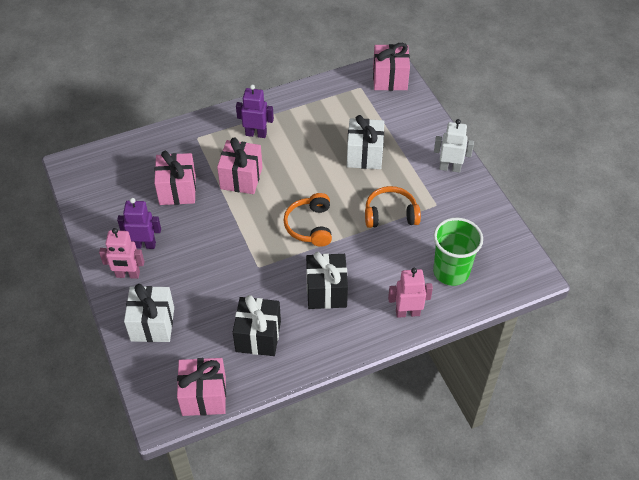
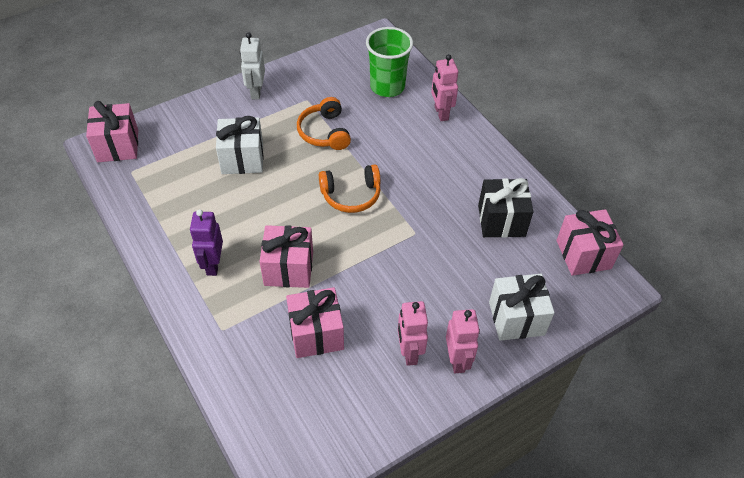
camera: 100 degrees left, 0 degrees up
purple robot [117,198,161,249] -> pink robot [398,301,428,366]
black gift [306,252,348,309] -> none

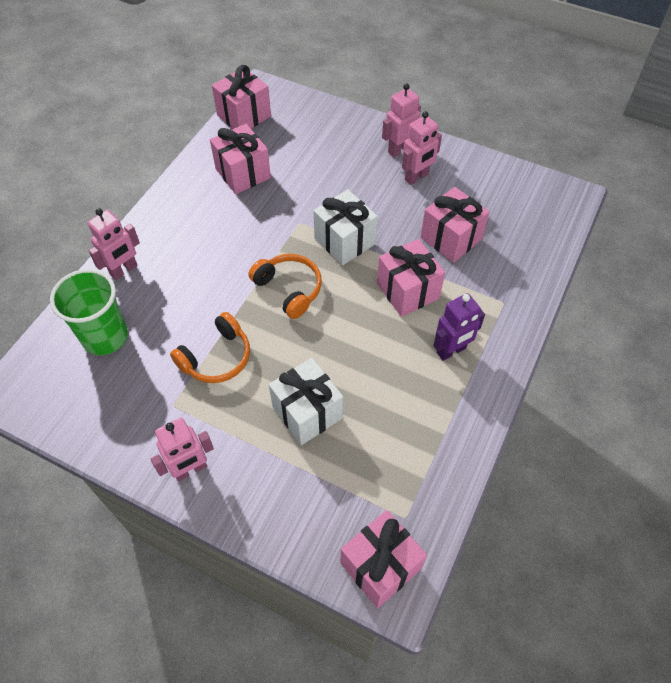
camera: 120 degrees left, 5 degrees up
white robot [240,32,265,100] -> pink robot [151,418,214,481]
black gift [478,178,533,238] -> pink gift [210,124,271,194]
white gift [489,274,555,341] -> white gift moved to [313,189,378,265]

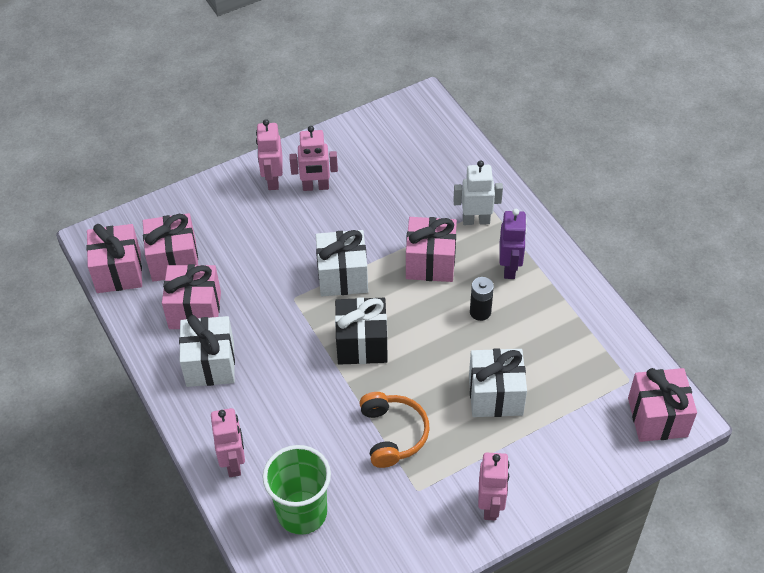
camera: 55 degrees left, 5 degrees down
orange headphones [248,254,322,319] -> black gift [335,297,388,365]
pink robot [402,111,442,185] -> pink robot turned 90 degrees clockwise [289,126,338,191]
pink gift [421,187,490,263] -> pink gift moved to [143,213,198,282]
none -> white gift [179,315,235,387]
none -> white robot [453,160,503,225]
none -> black battery [470,277,494,321]

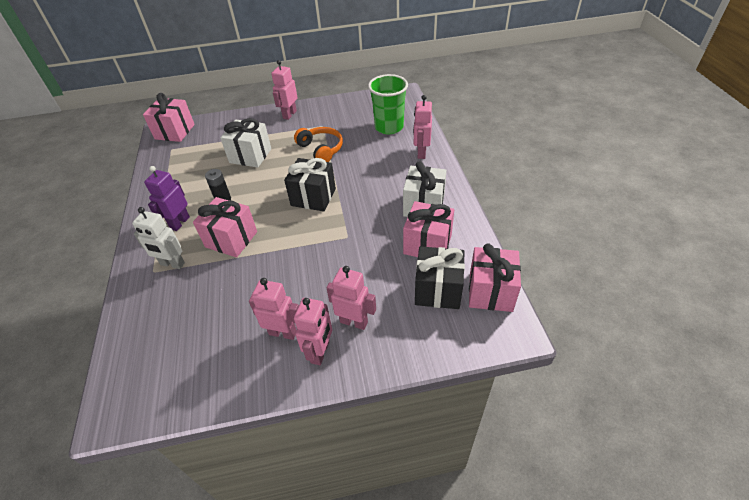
camera: 160 degrees left, 5 degrees down
pink gift [143,213,198,282] -> black gift [415,246,465,309]
white gift [316,230,368,296] -> none
orange headphones [359,392,430,468] -> orange headphones turned 135 degrees clockwise [294,127,343,162]
none -> pink robot [327,266,376,330]

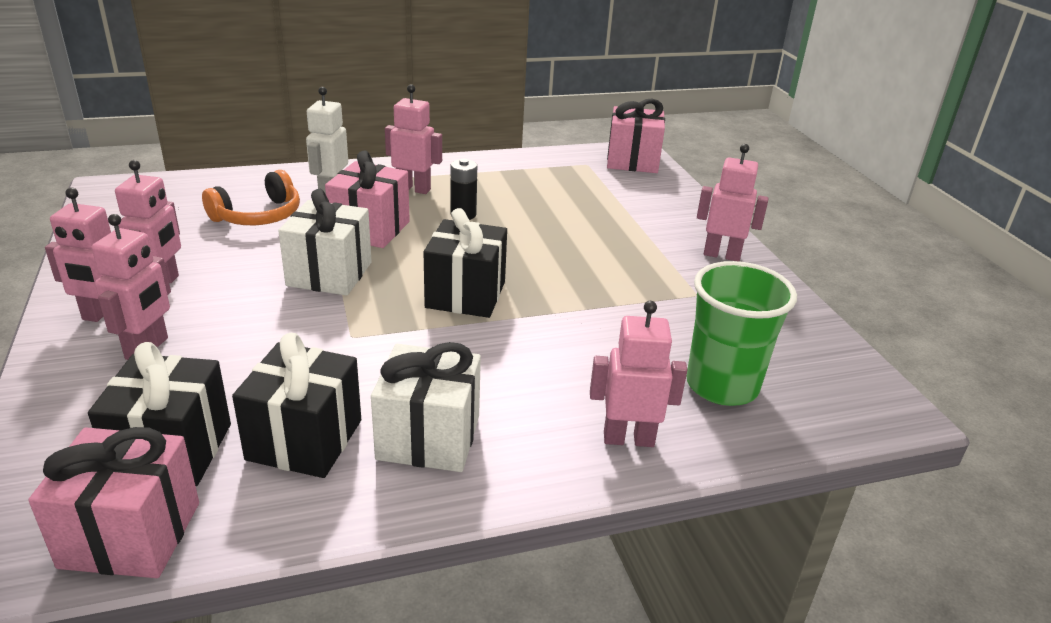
camera: 80 degrees right, 15 degrees down
purple robot [144,166,190,231] -> pink robot [385,84,442,194]
white gift [220,118,271,168] -> white gift moved to [278,189,372,296]
orange headphones [294,127,343,162] -> orange headphones moved to [202,170,300,225]
pink gift [403,201,454,257] -> black gift [232,333,361,478]

